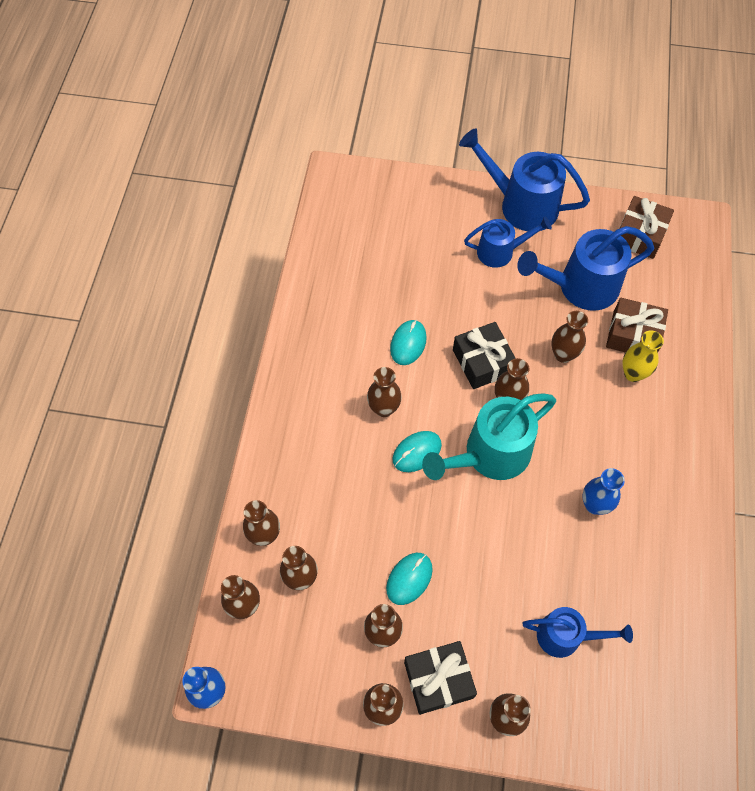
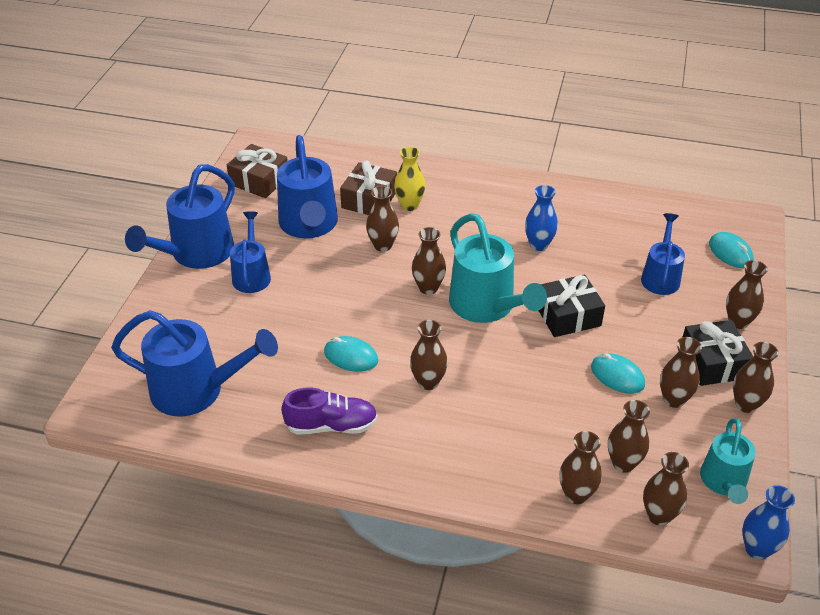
camera: 85 degrees left, 20 degrees down
turquoise mouse [392,431,442,472] -> turquoise mouse moved to [709,232,754,268]
black gift [453,322,516,389] -> black gift moved to [538,275,605,337]
none -> blue watering can [111,310,278,416]
none -> purple shoe [281,388,378,434]
none -> turquoise watering can [700,418,756,504]

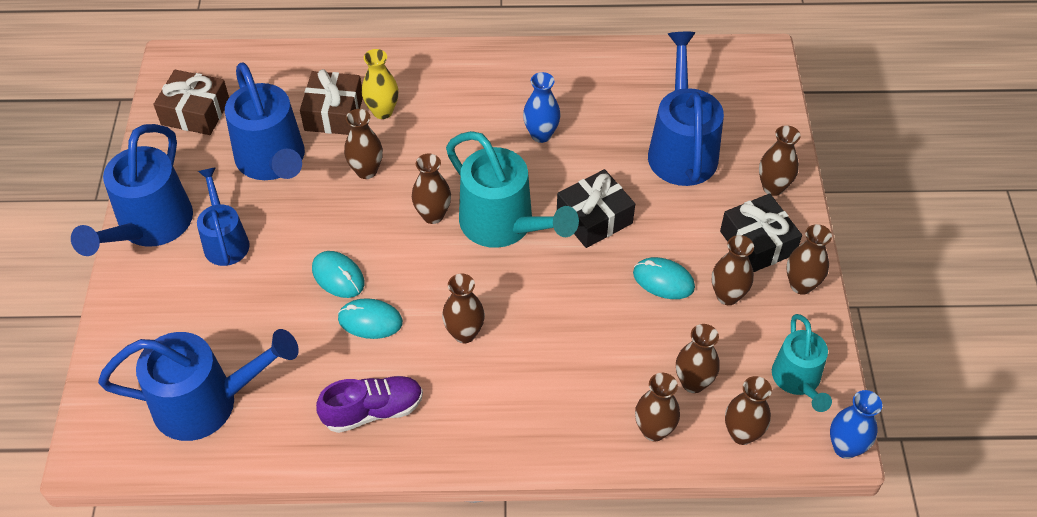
camera: 15 degrees left, 10 degrees up
blue watering can [641,213,685,295] -> blue watering can [648,32,724,186], size x1.64
turquoise mouse [709,232,754,268] -> turquoise mouse moved to [312,251,364,298]

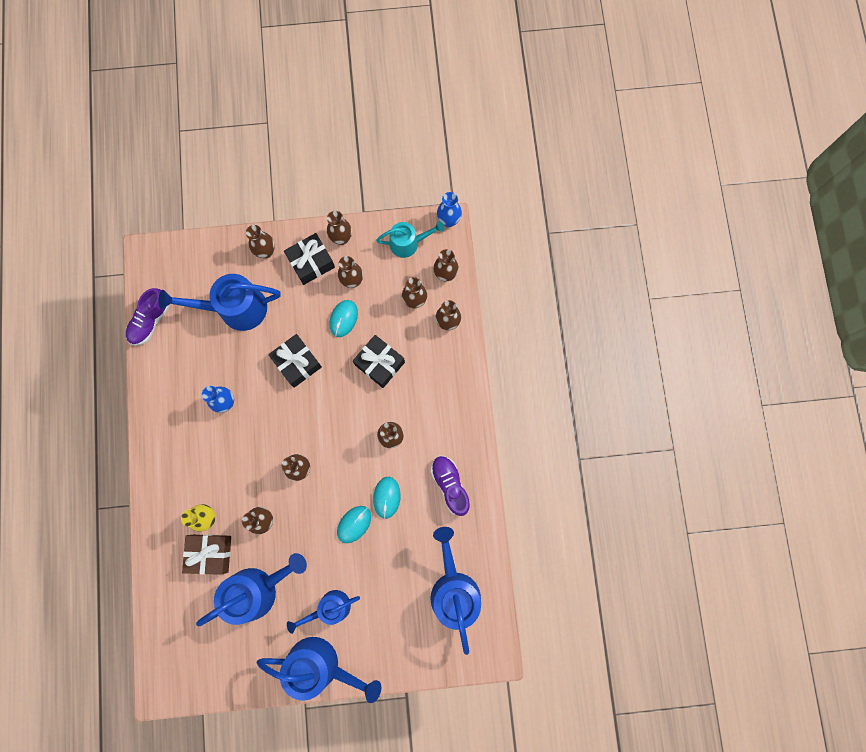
camera: 95 degrees left, 25 degrees up
brown gift [153,70,229,135] -> none
turquoise watering can [446,131,579,248] -> none
none -> purple shoe [126,288,170,345]
none -> black gift [353,335,405,388]

